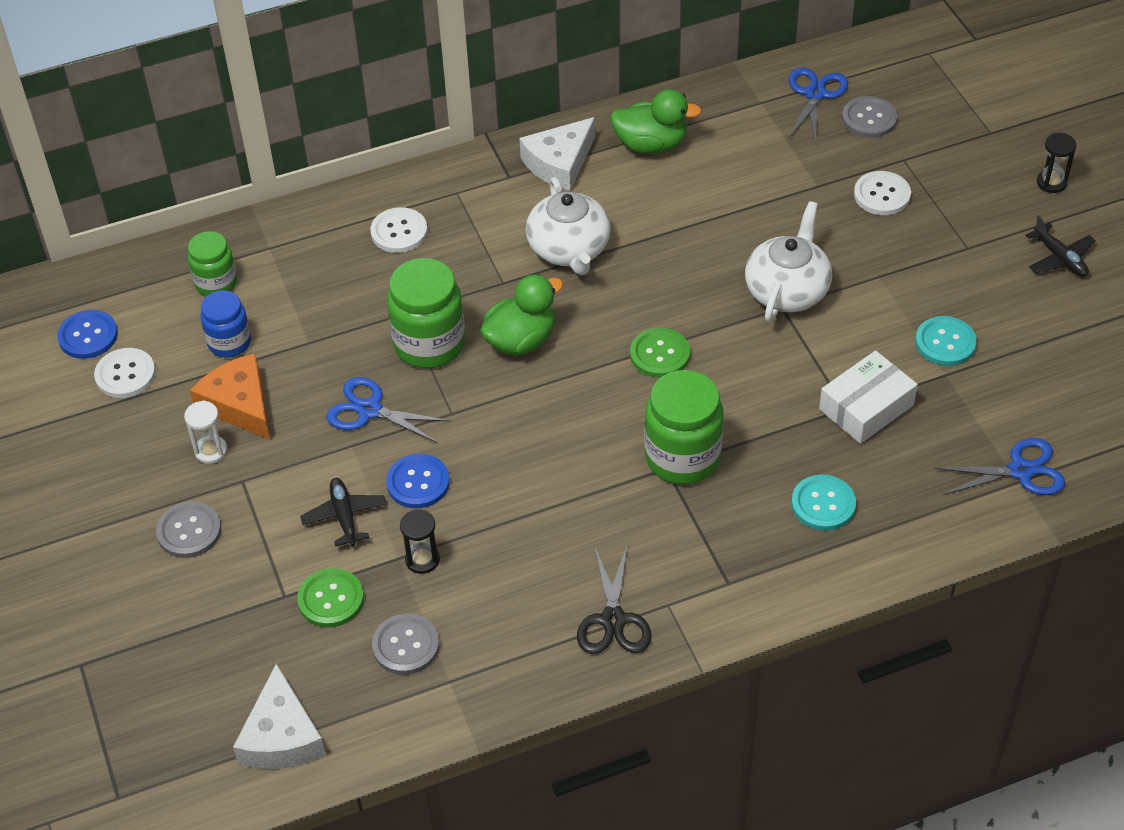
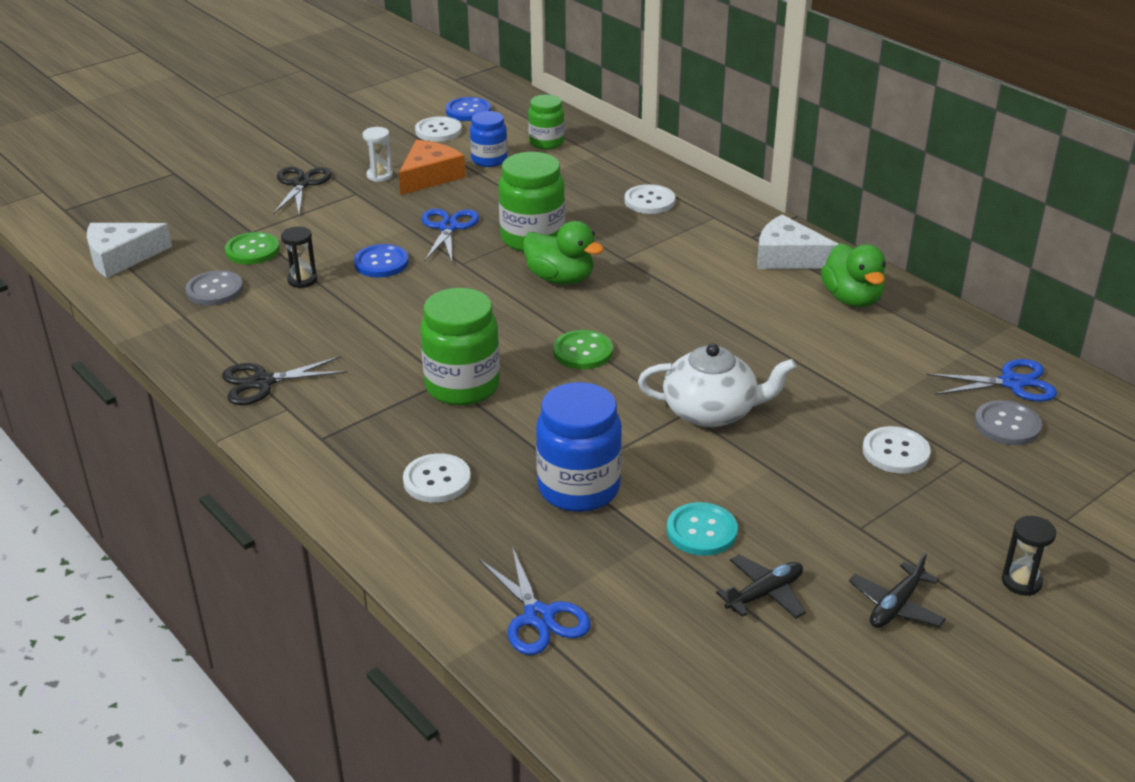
camera: 70 degrees right, 15 degrees down
grey button [156,501,221,558] -> black scissors [273,167,332,215]
black plane [300,478,386,547] -> black plane moved to [716,555,806,619]
white teapot [526,177,611,275] -> none
turquoise button [791,475,856,531] -> white button [403,453,471,503]
white box [819,350,918,444] -> blue jar [536,382,622,512]

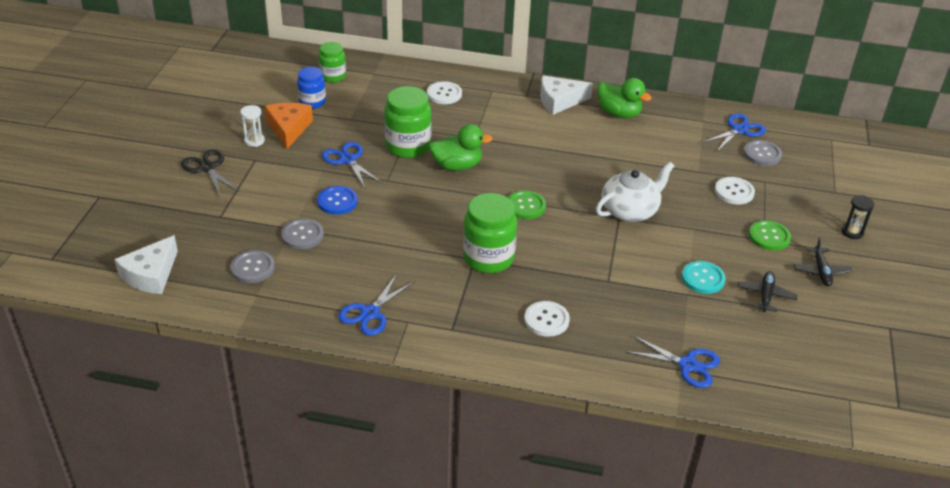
camera: 40 degrees left, 5 degrees up
black scissors [222,356,347,405] -> blue scissors [338,274,415,336]
green button [225,232,280,265] -> green button moved to [749,220,791,251]
black hourglass [281,227,317,288] -> grey button [281,219,324,249]
white button [415,116,462,142] -> none
blue button [446,97,491,121] -> none
blue jar [536,382,622,512] -> none

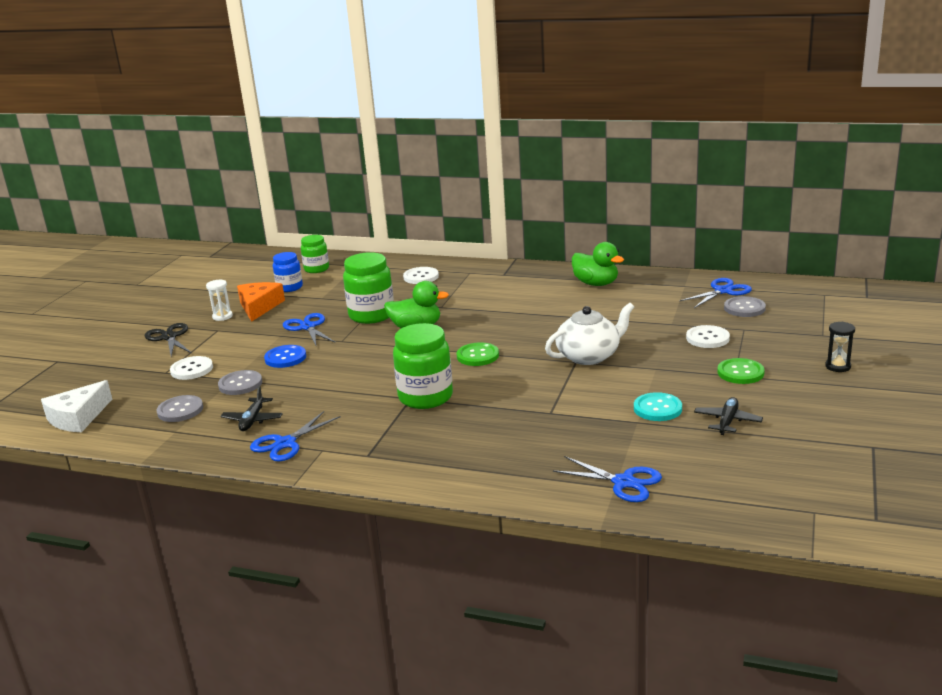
camera: 10 degrees right, 15 degrees down
white button [524,301,570,337] -> white button moved to [170,356,213,380]
white cheese [540,75,593,115] -> none
black plane [794,237,852,286] -> black plane moved to [220,386,283,431]

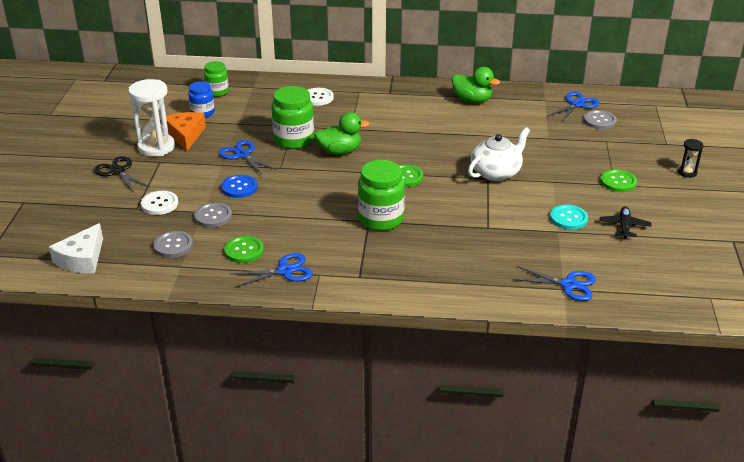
camera: 15 degrees left, 10 degrees up
white hourglass [206,280,233,321] -> white hourglass [128,79,175,157], size x2.05
black plane [220,386,283,431] -> green button [224,236,264,263]
blue scissors [250,411,340,461] -> blue scissors turned 135 degrees counterclockwise [230,253,313,288]
white button [686,325,730,348] -> none

